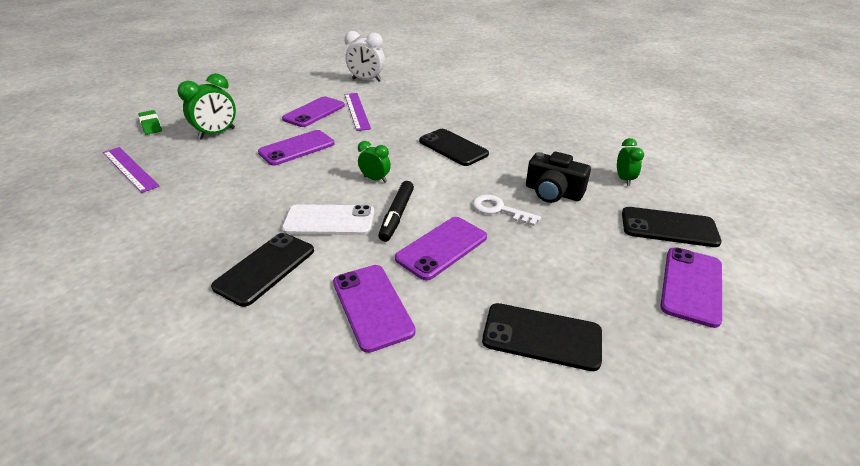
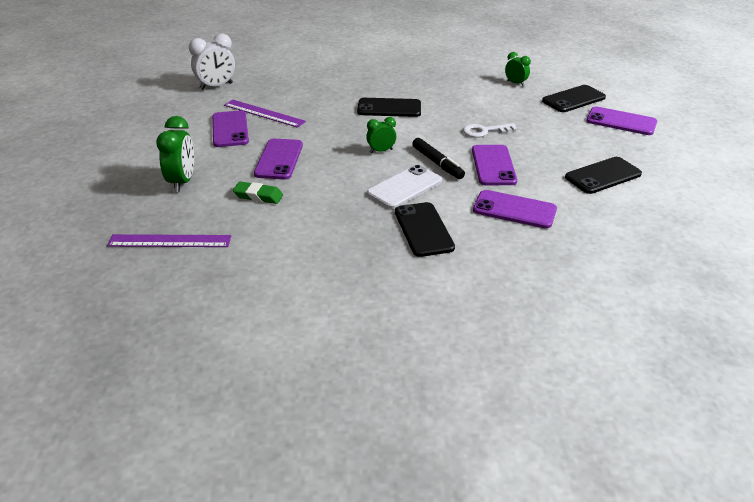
camera: 45 degrees left, 0 degrees up
green eraser [139,110,162,135] -> green eraser moved to [233,181,283,204]
black camera [526,152,591,203] -> none
purple phone [660,247,722,328] -> purple phone turned 45 degrees counterclockwise [586,106,657,135]

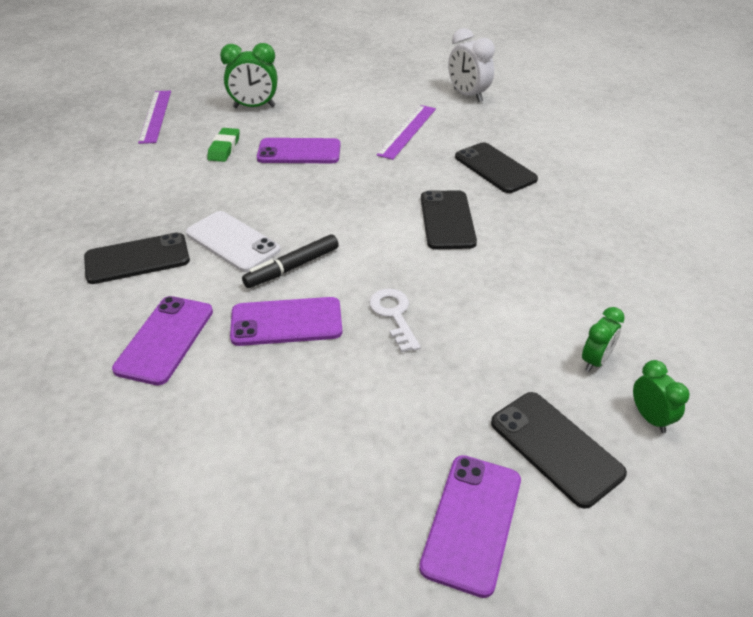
camera: 85 degrees right, 5 degrees up
purple phone [212,110,249,147] -> none
green clock [366,117,396,153] -> green clock moved to [633,360,690,433]
black phone [565,157,642,194] -> black phone moved to [455,142,538,193]

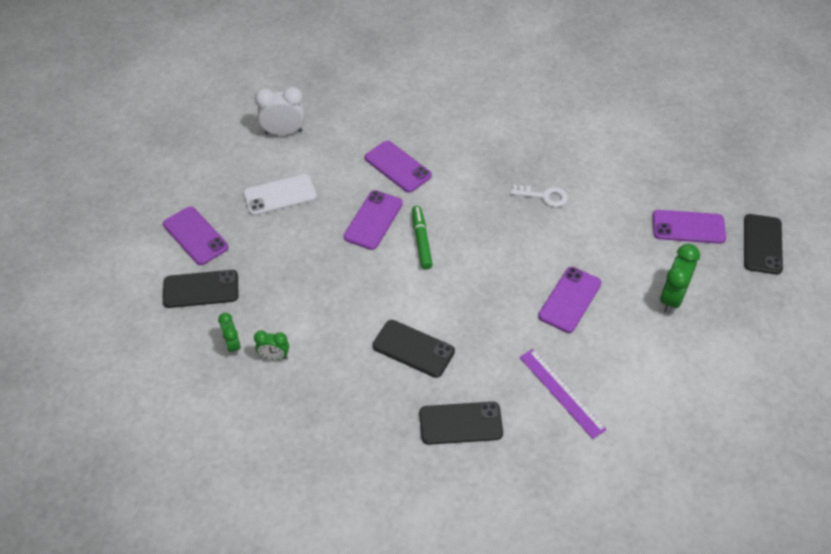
camera: 120 degrees right, 10 degrees up
black phone [84,232,190,284] -> black phone moved to [744,214,783,275]
purple ruler [138,91,171,144] -> purple phone [652,210,726,244]
white phone [186,211,280,272] -> white phone moved to [243,174,317,216]
green eraser [207,128,240,162] -> none
black marker [242,234,339,288] -> green marker [412,206,433,269]
white key [369,288,421,353] -> white key moved to [510,185,568,207]
white clock [448,28,495,102] -> white clock moved to [255,87,304,135]
green clock [633,360,690,433] -> green clock moved to [254,330,289,360]

